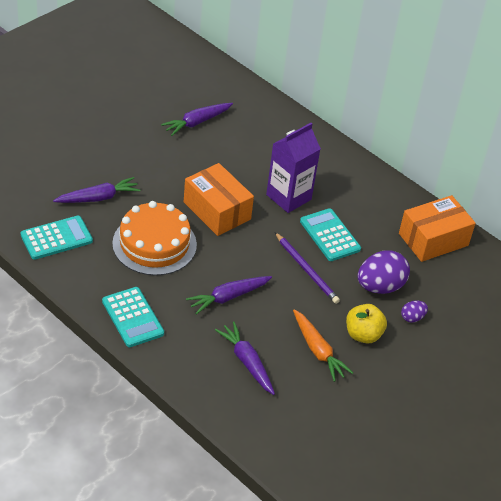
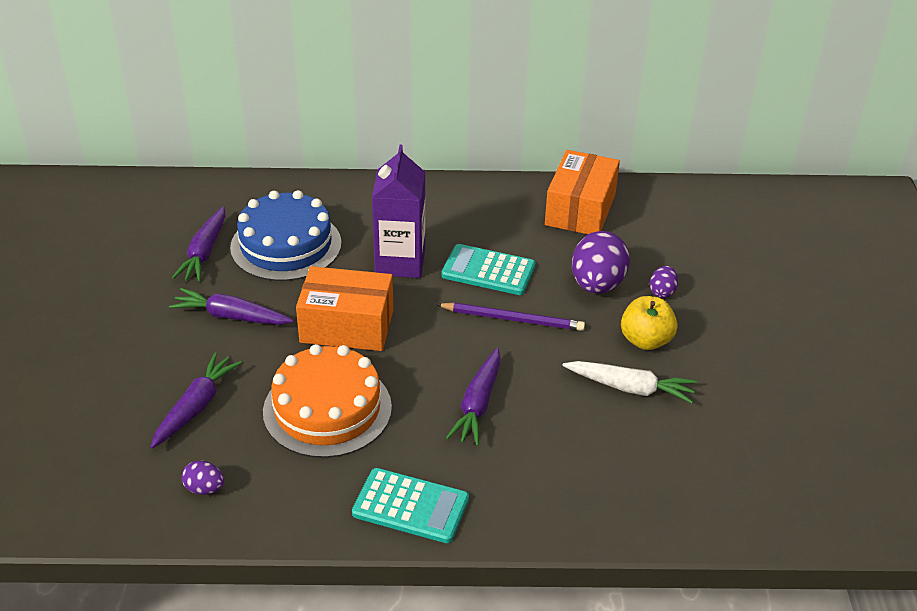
camera: 40 degrees left, 5 degrees down
turquoise calculator [21,216,93,260] -> purple egg [181,461,224,495]
purple carrot [215,321,275,395] -> purple carrot moved to [169,288,293,325]
orange carrot [293,309,353,382] -> white carrot [563,361,697,404]
none -> blue cake [230,190,342,281]

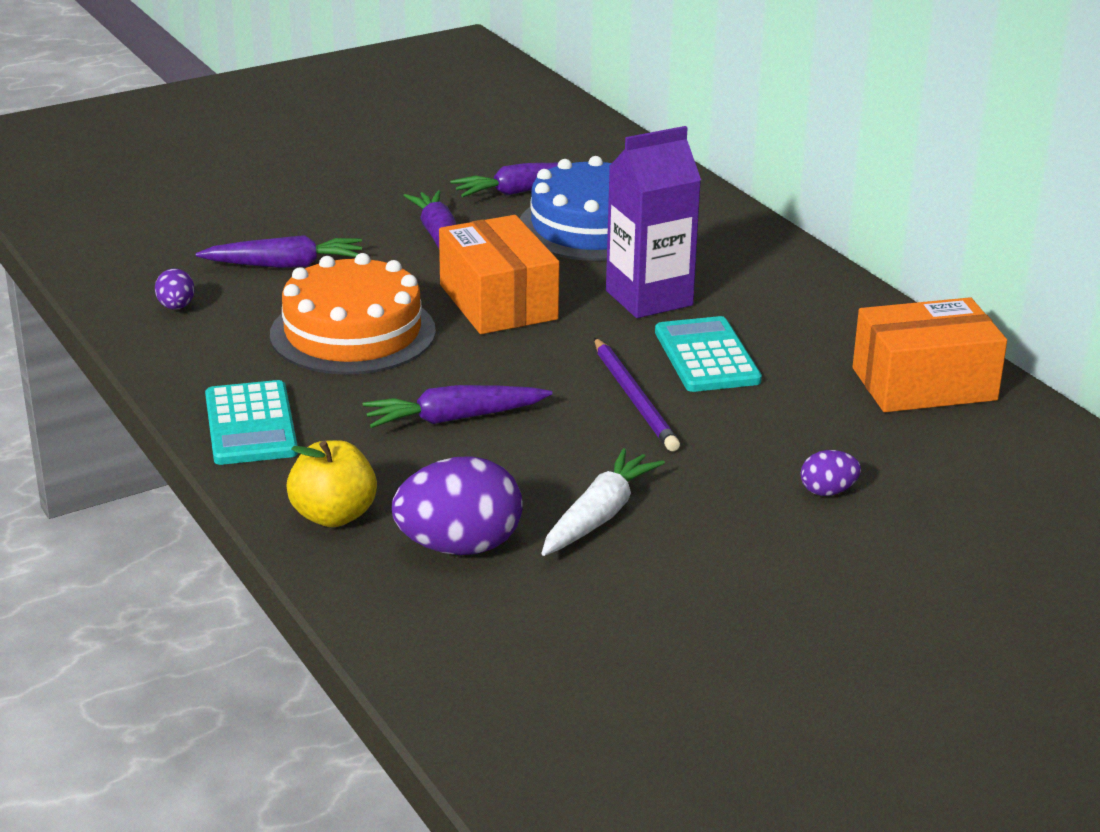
camera: 60 degrees right, 10 degrees down
white carrot [563,361,697,404] -> white carrot turned 135 degrees counterclockwise [541,448,665,556]
purple egg [572,231,630,294] -> purple egg moved to [392,456,523,555]
yellow apple [621,296,678,350] -> yellow apple moved to [286,440,377,527]

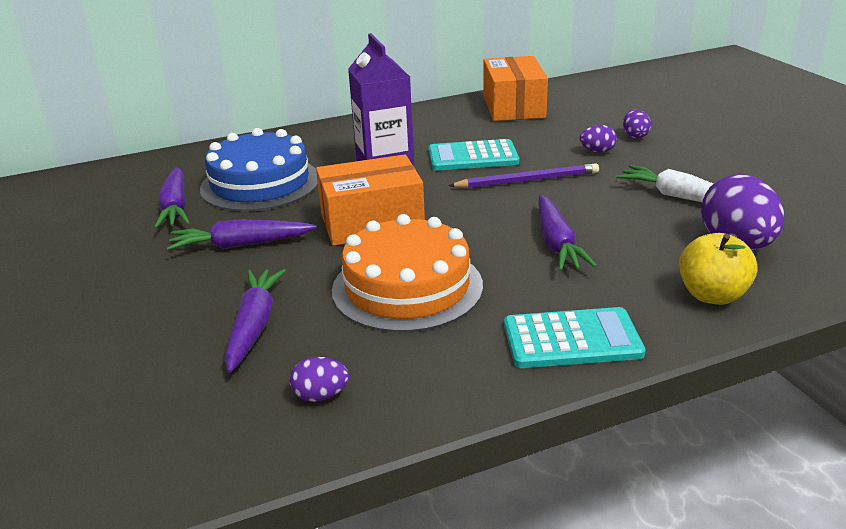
camera: 80 degrees left, 0 degrees up
none -> purple egg [580,125,617,153]

